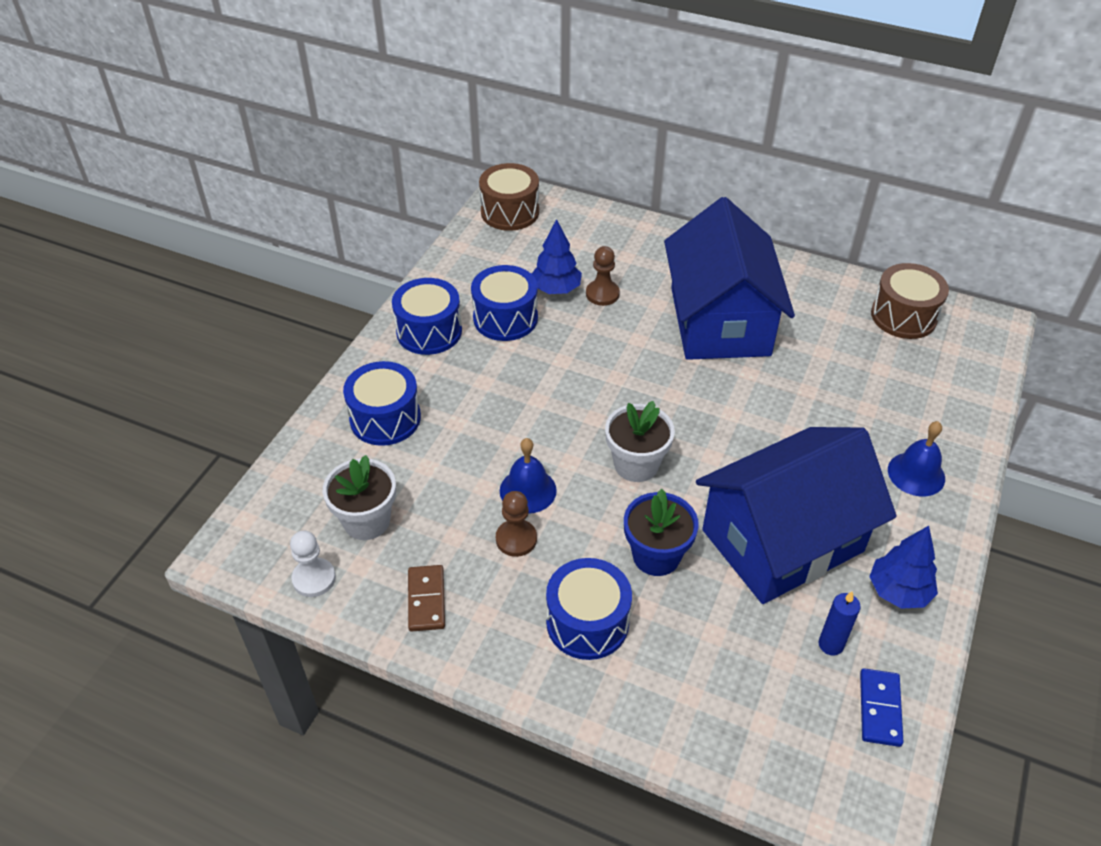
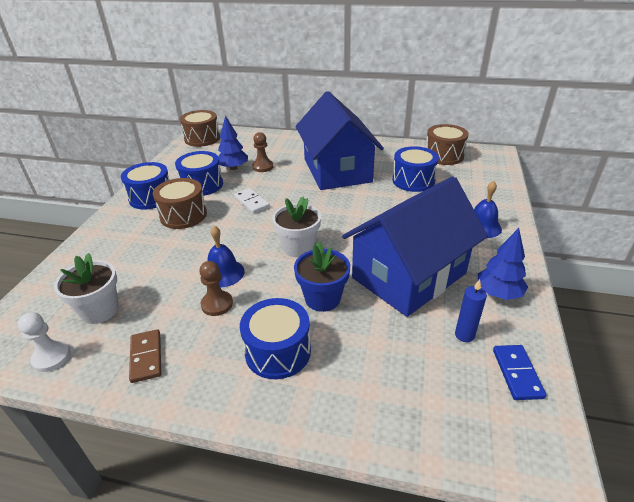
camera: 10 degrees left, 10 degrees down
blue drum [343,361,421,446] -> blue drum moved to [392,146,439,192]
none -> brown drum [153,178,207,229]
none -> white domino [234,188,270,214]

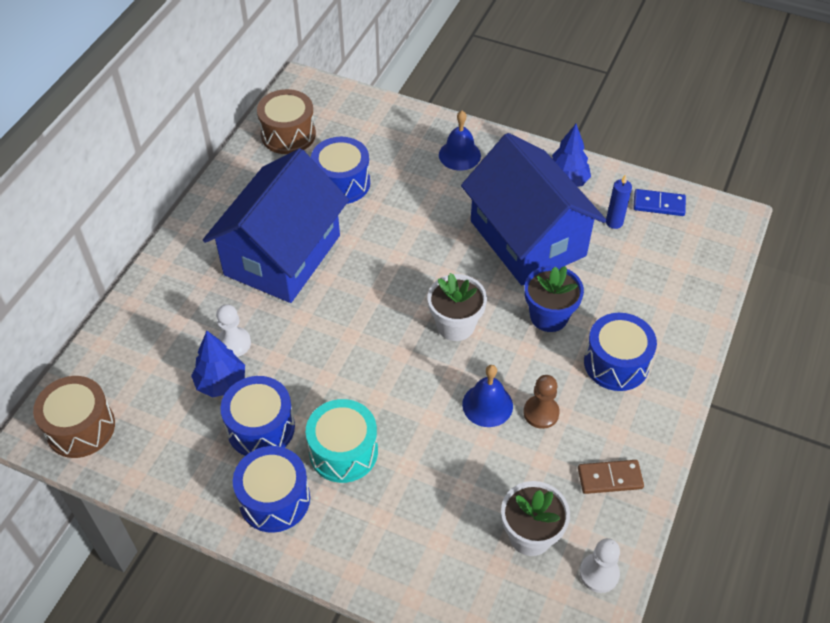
camera: 80 degrees left, 15 degrees up
brown drum [153,178,207,229] -> turquoise drum [306,399,378,483]
white domino [234,188,270,214] -> none
brown pawn [252,132,273,172] -> white pawn [216,304,251,357]
blue house [296,91,384,190] -> blue house turned 60 degrees counterclockwise [203,148,349,303]

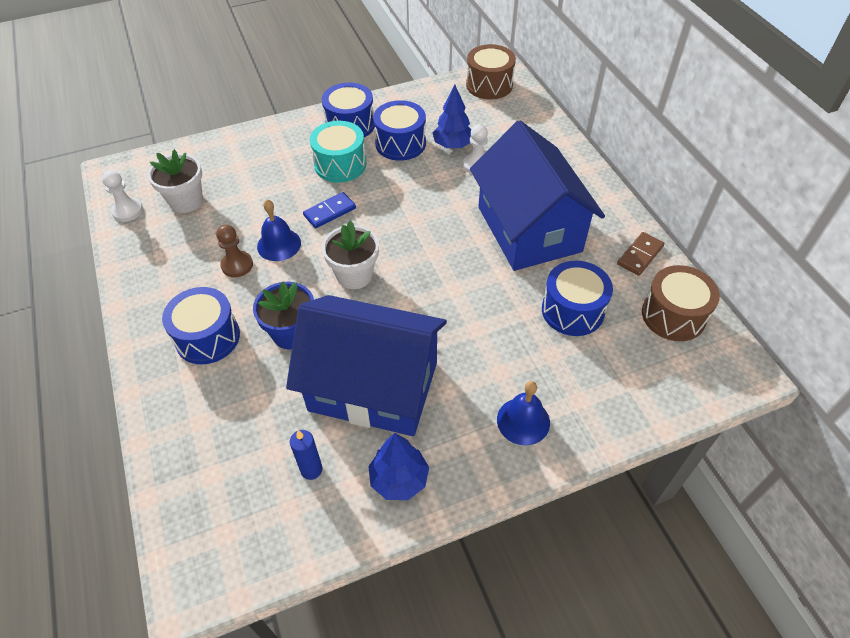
camera: 135 degrees right, 0 degrees up
brown domino [578,460,644,494] -> brown domino moved to [617,232,664,276]
blue domino [634,189,686,216] -> blue domino moved to [303,192,356,228]

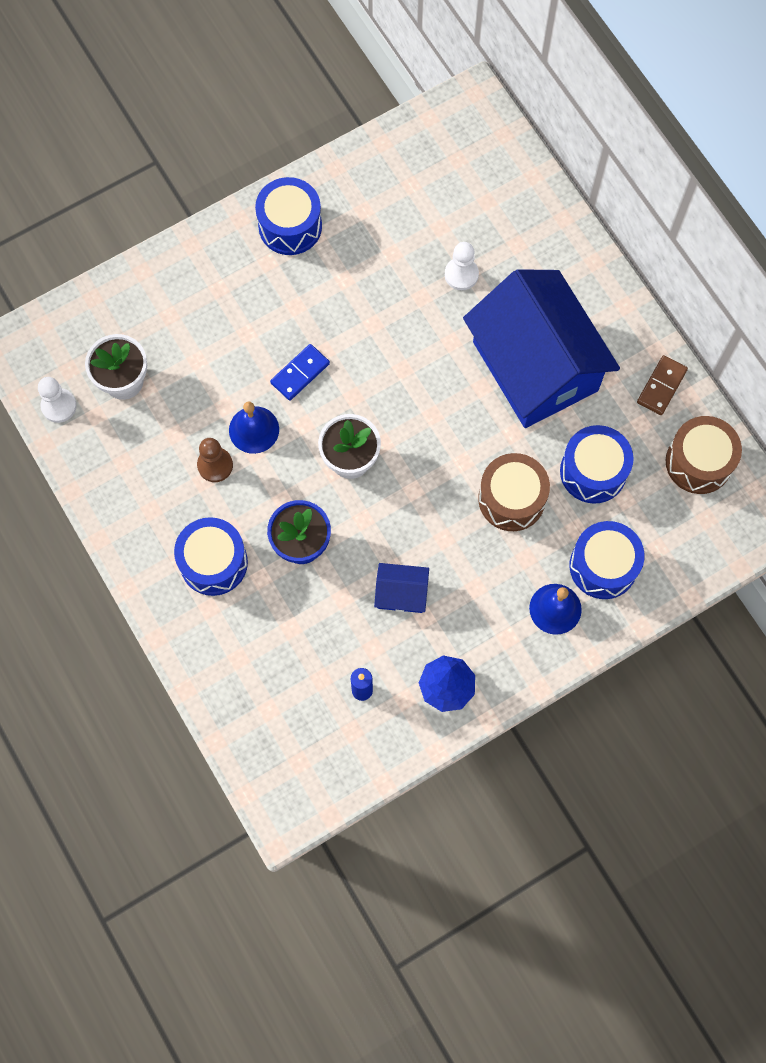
camera: 10 degrees left, 20 degrees up
blue house [286,295,447,436] -> blue house [374,563,429,613], size x0.40
turquoise drum [310,121,366,183] -> none
blue drum [373,100,426,161] -> blue drum moved to [570,521,644,599]
blue tree [433,85,471,149] -> none
brown drum [466,44,516,100] -> brown drum moved to [478,453,550,531]

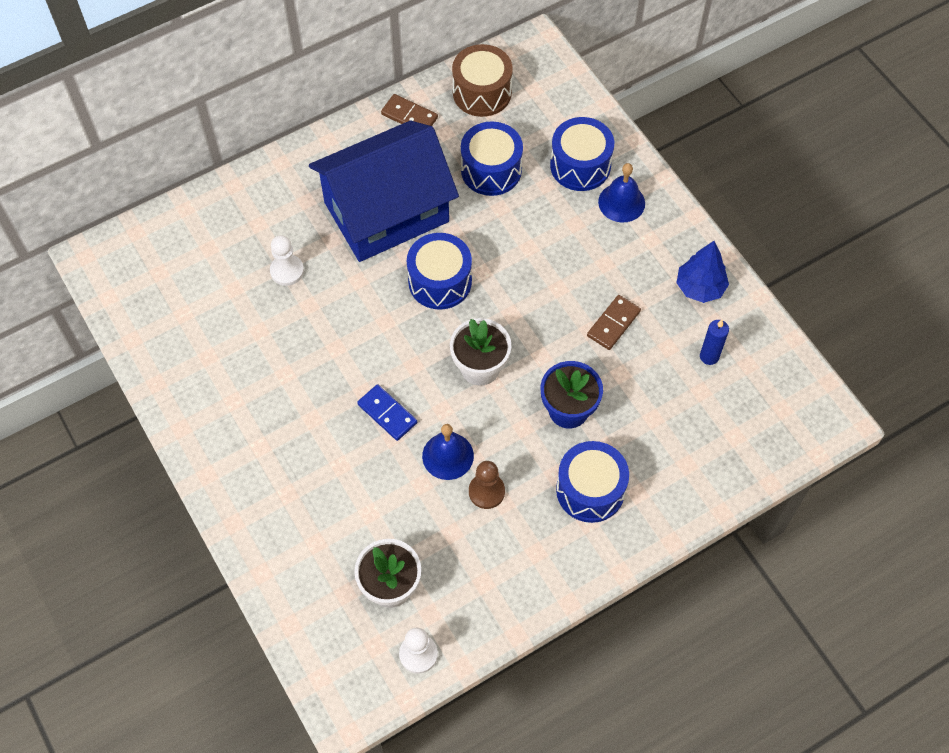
camera: 90 degrees left, 10 degrees down
blue drum [255,177,322,255] -> blue drum moved to [407,233,472,310]
blue house [374,563,429,613] -> brown domino [587,295,641,350]
brown drum [478,453,550,531] -> none

